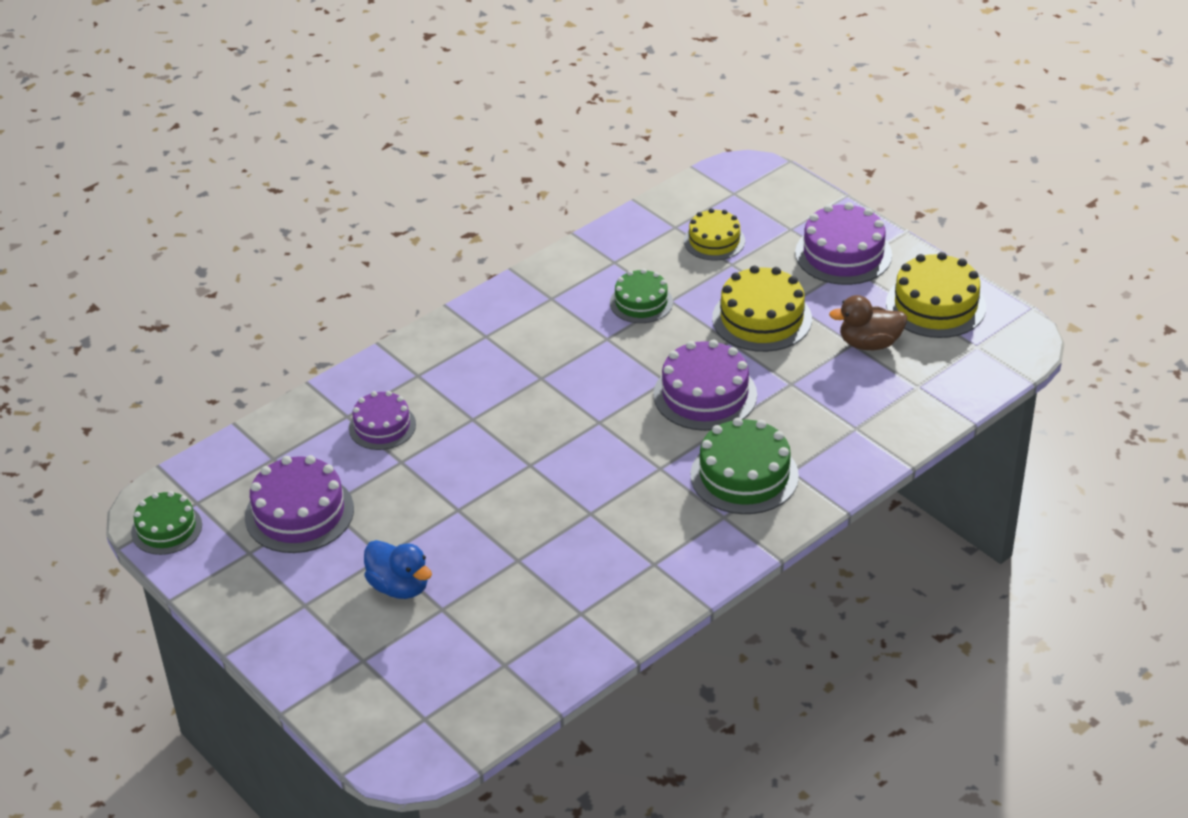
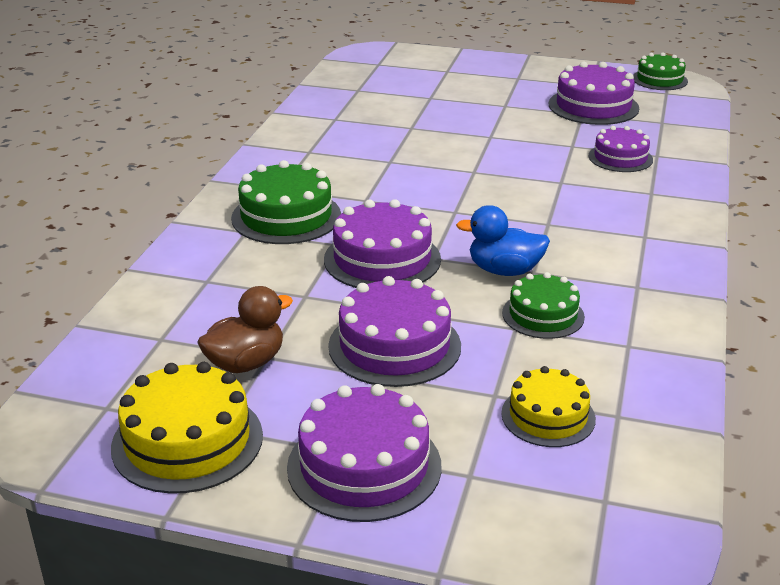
camera: 145 degrees right, 10 degrees down
blue duck [364,540,432,599] -> blue duck moved to [456,205,550,276]
yellow cake [712,265,812,352] -> purple cake [328,276,461,387]

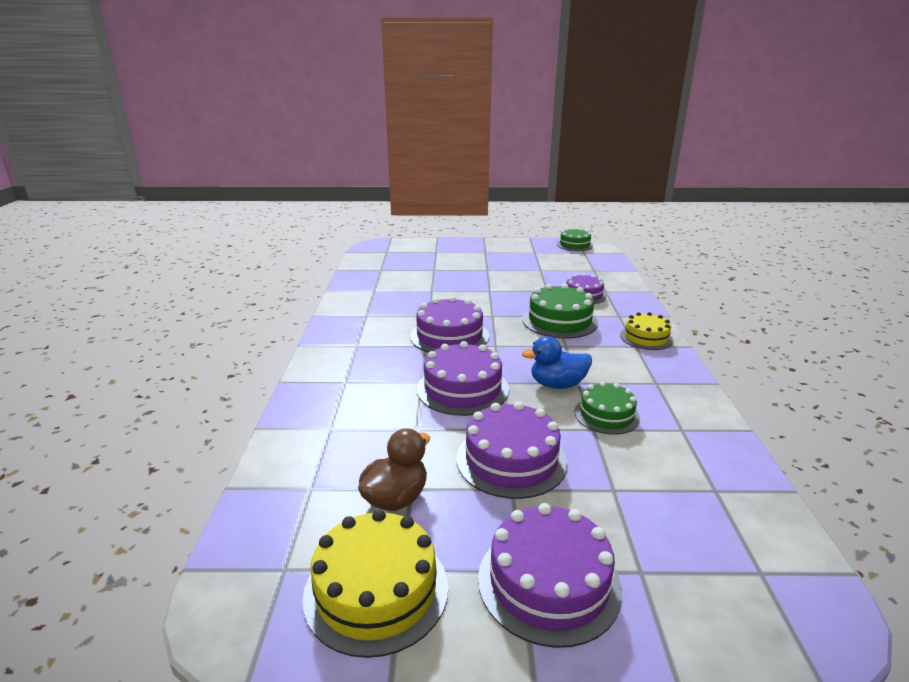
camera: 15 degrees left, 5 degrees down
green cake [231,160,341,244] -> green cake moved to [522,284,598,339]
yellow cake [501,366,596,447] -> yellow cake moved to [620,312,673,350]
purple cake [549,61,639,125] -> purple cake moved to [410,296,489,353]

